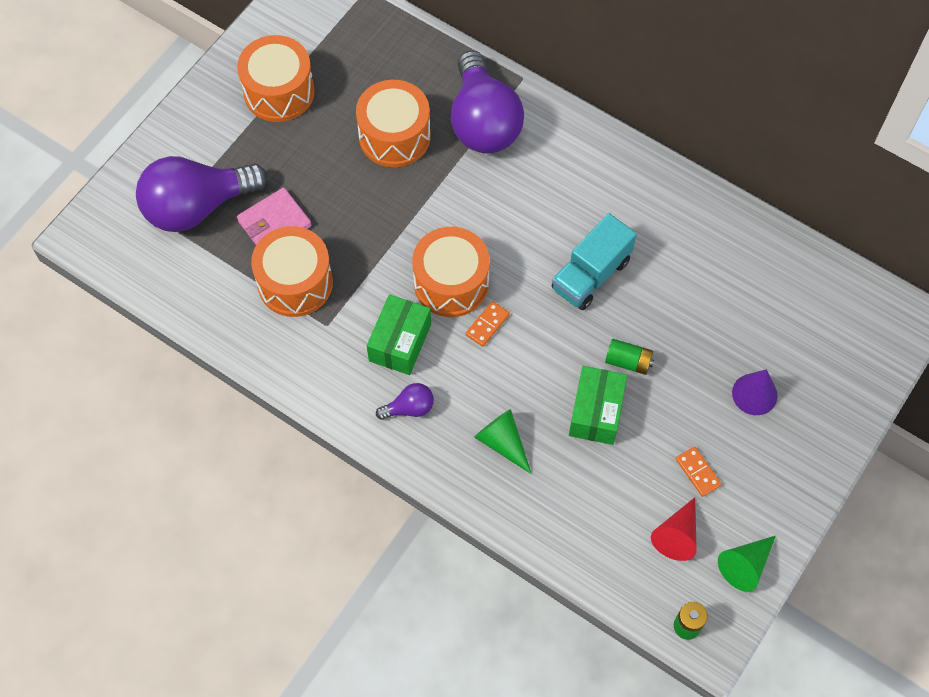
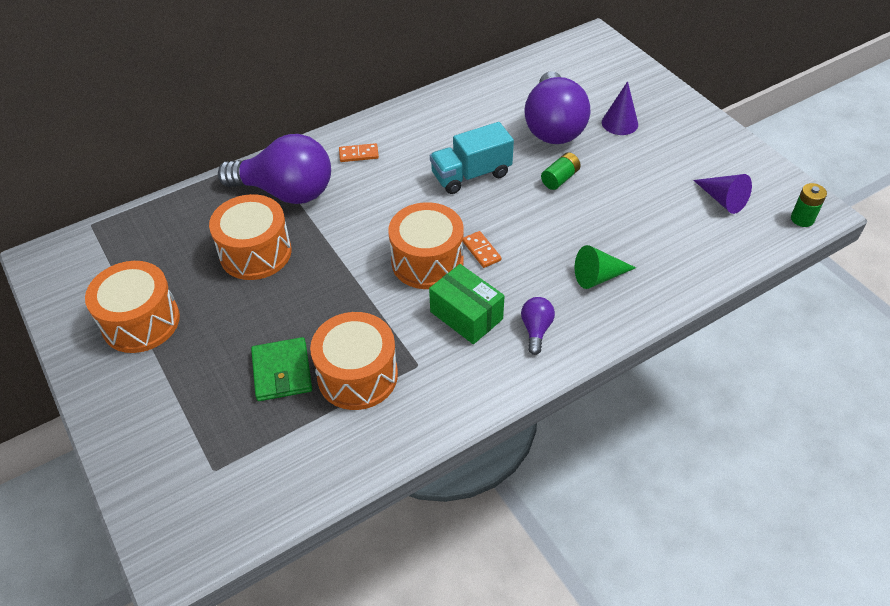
camera: 65 degrees left, 15 degrees down
purple light bulb [136,156,268,232] -> purple light bulb moved to [524,71,590,144]
pink wallet [237,188,312,245] -> green wallet [251,337,312,401]
turquoise truck [551,213,637,310] -> turquoise truck turned 90 degrees clockwise [430,122,514,194]
green box [569,366,627,445] -> none
red cone [651,497,697,561] -> purple cone [693,174,752,214]
orange domino [676,446,722,497] -> orange domino moved to [339,143,379,162]
green cone [718,536,776,592] -> none

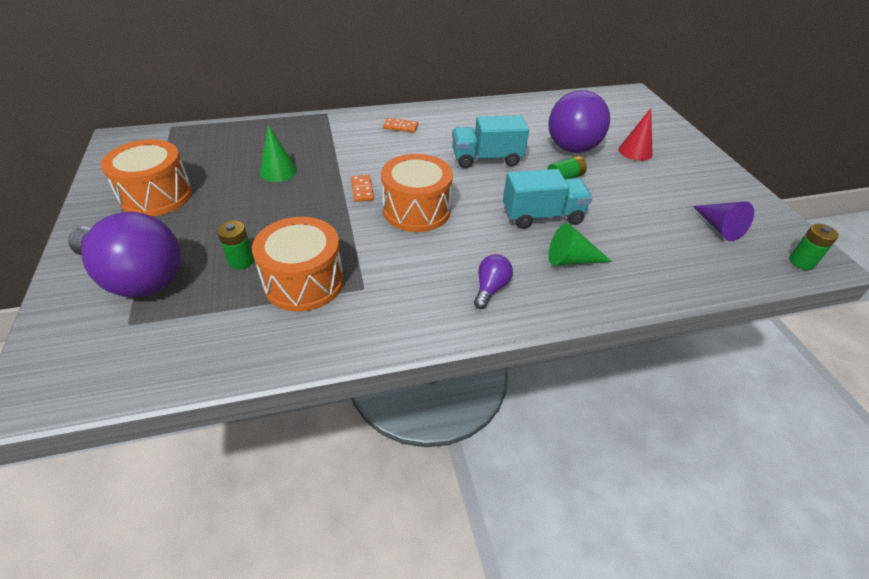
camera: 15 degrees right, 5 degrees down
orange drum [209,194,291,280] -> green cone [260,125,297,182]
purple light bulb [218,134,331,204] -> purple light bulb moved to [68,212,181,298]
green wallet [251,337,312,401] -> green battery [217,221,254,270]
green box [429,264,505,344] -> none
orange domino [462,231,501,268] -> orange domino moved to [351,175,374,202]
purple cone [602,81,638,135] -> red cone [619,108,653,161]
none -> turquoise truck [503,169,592,229]

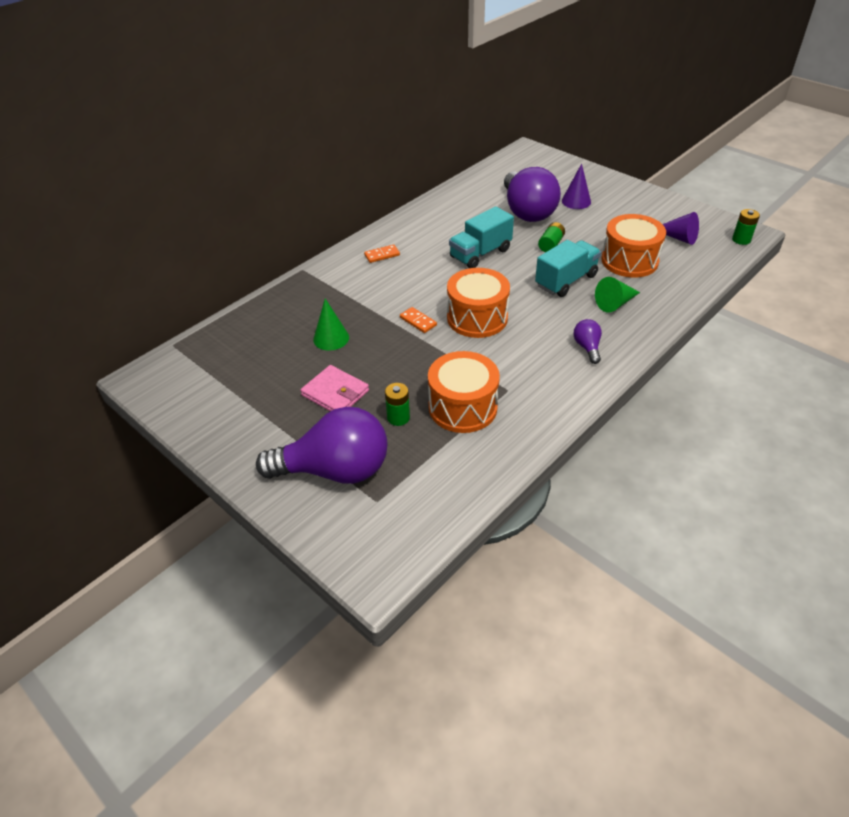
camera: 30 degrees left, 0 degrees up
orange drum [101,139,193,216] -> orange drum moved to [601,214,666,278]
red cone [619,108,653,161] -> purple cone [562,164,591,209]
none -> pink wallet [300,365,369,411]

